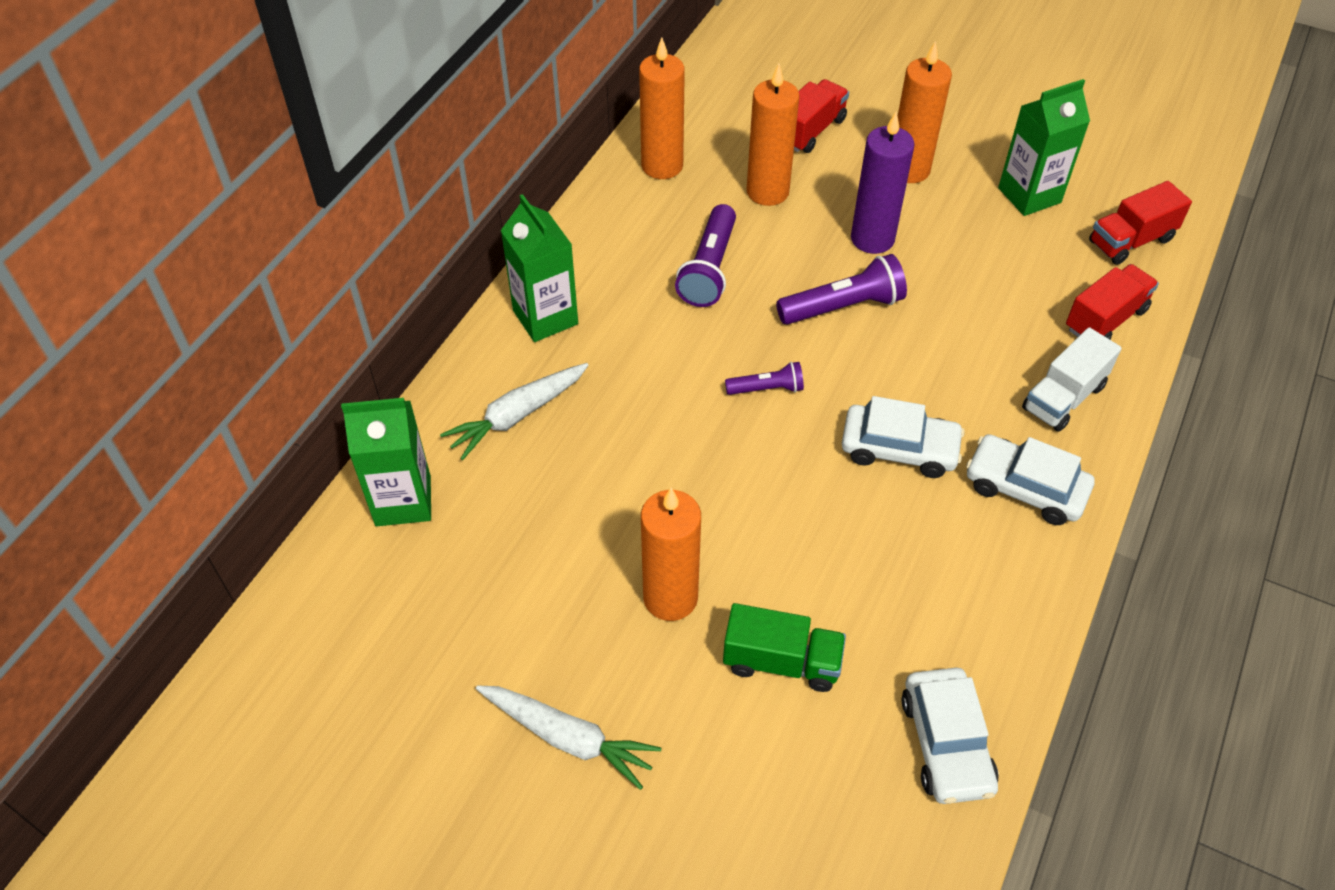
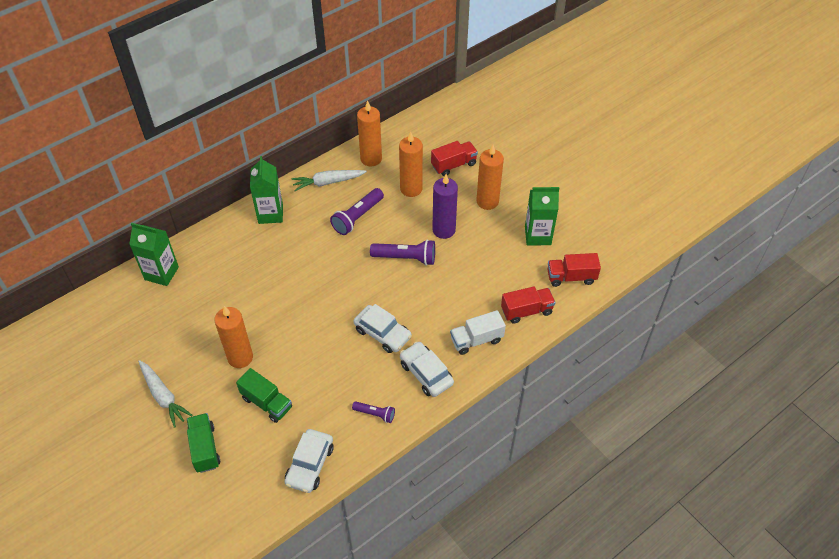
camera: 25 degrees right, 0 degrees up
white carrot [440,363,589,460] -> white carrot moved to [292,170,367,191]
purple flashlight [725,362,804,395] -> purple flashlight moved to [352,401,395,423]
none -> green truck [187,413,220,473]

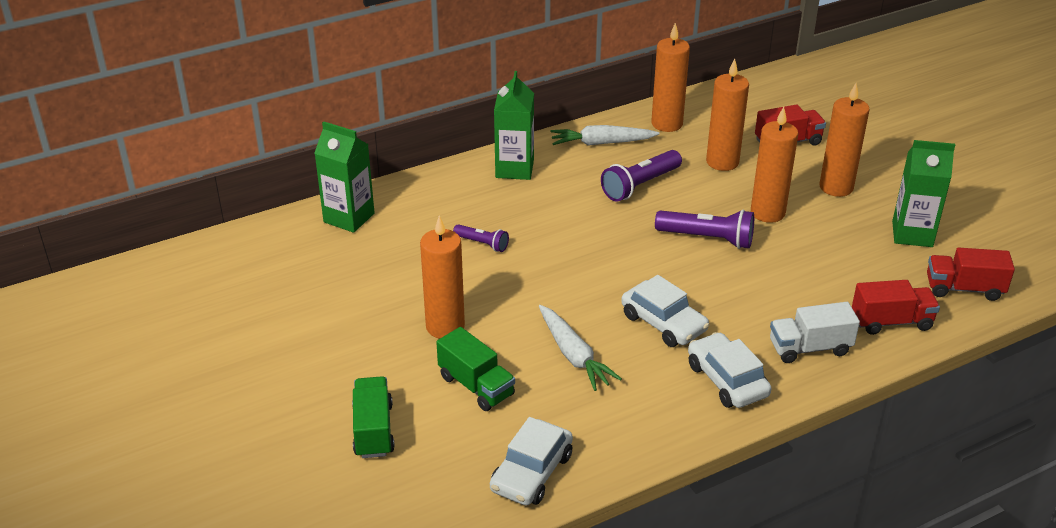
camera: 10 degrees right, 15 degrees down
white carrot [138,360,193,428] -> white carrot moved to [539,305,622,391]
purple flashlight [352,401,395,423] -> purple flashlight moved to [453,224,509,252]
purple candle [432,174,458,239] -> orange candle [751,107,798,223]

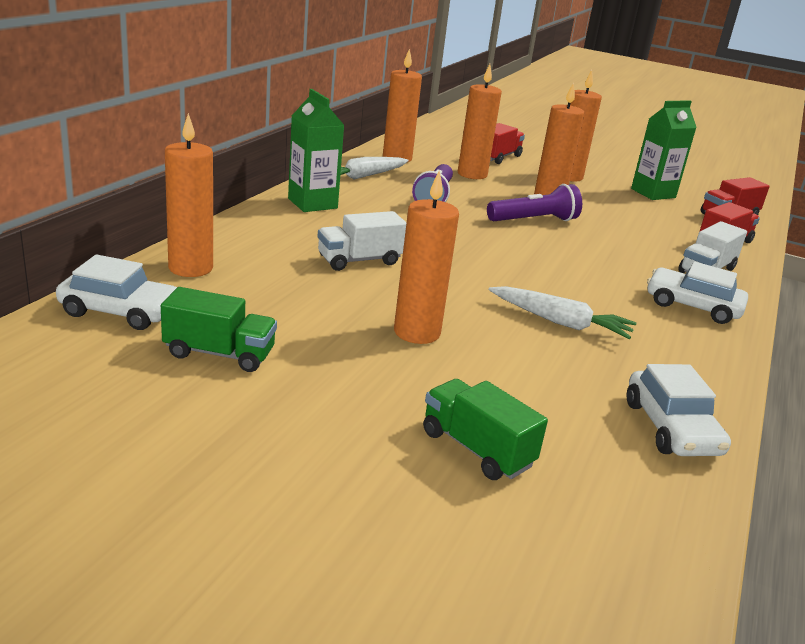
camera: 40 degrees left, 10 degrees down
green carton [314,121,375,233] -> orange candle [165,113,213,277]
green truck [436,327,515,411] -> green truck moved to [161,287,277,372]
purple flashlight [453,224,509,252] -> white truck [318,211,406,271]
white car [621,275,709,347] -> white car moved to [56,254,177,330]

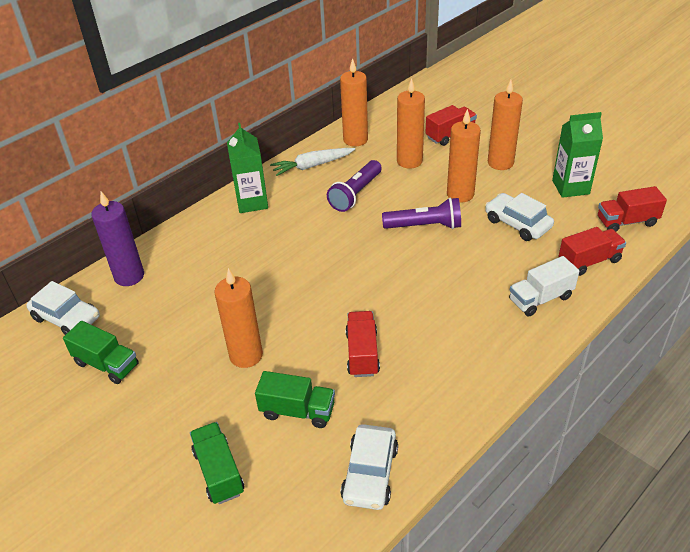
camera: 25 degrees right, 15 degrees up
orange candle [165,113,213,277] -> purple candle [91,191,144,286]
white truck [318,211,406,271] -> none
white carrot [489,286,636,339] -> red truck [345,311,380,377]
white car [647,262,748,324] -> white car moved to [485,193,554,241]
none -> green truck [255,371,335,428]

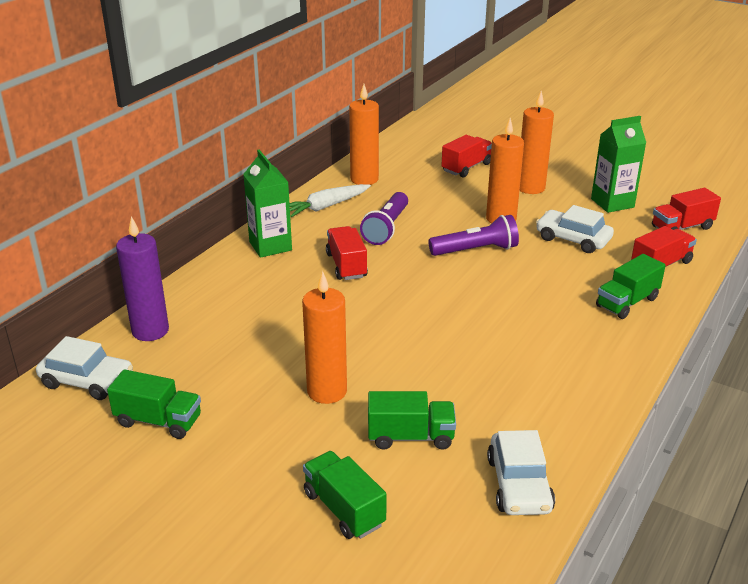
camera: 15 degrees left, 10 degrees down
red truck [345,311,380,377] -> red truck moved to [326,226,368,280]
orange candle [397,78,425,169] -> none
white truck [509,256,580,316] -> green truck [596,254,666,319]

